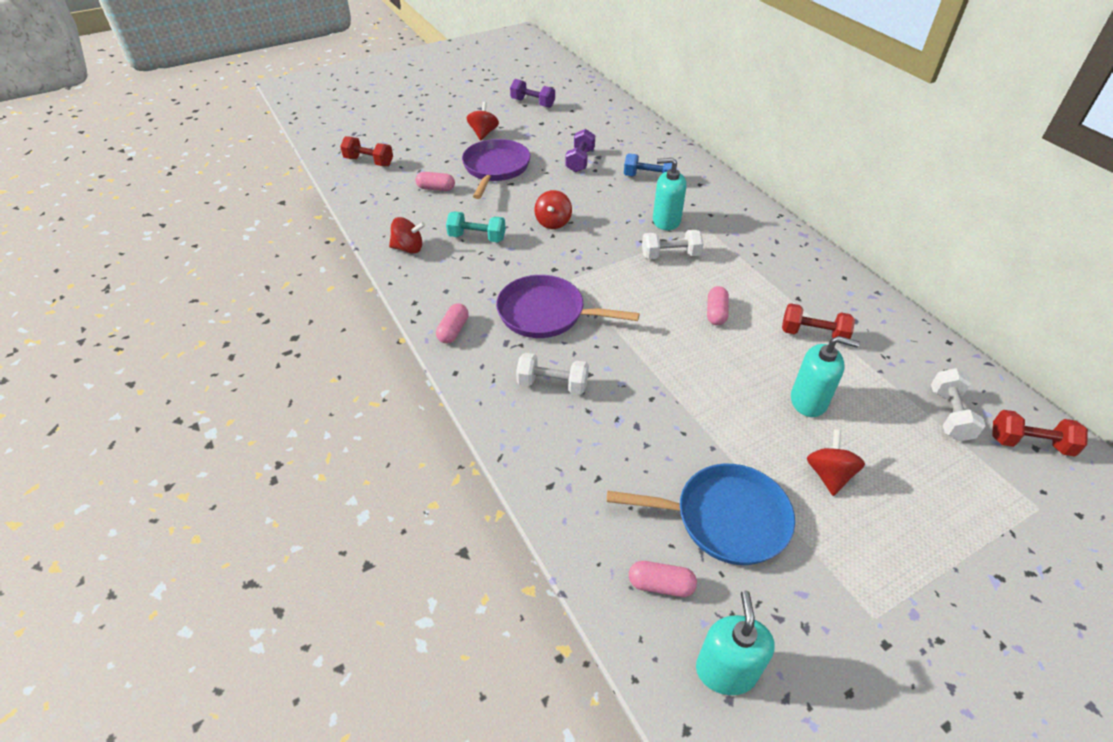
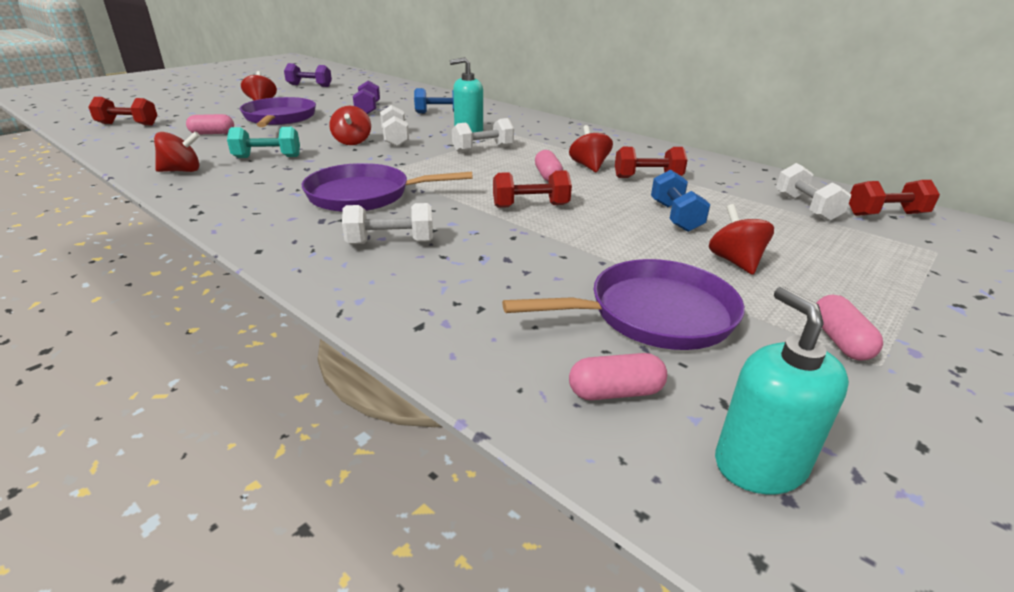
camera: 20 degrees left, 15 degrees down
pink capsule [436,303,469,343] -> pink capsule moved to [816,295,883,361]
blue pan [607,464,795,565] -> purple pan [502,259,745,350]
turquoise soap dispenser [791,336,860,417] -> blue dumbbell [651,169,710,232]
none -> white dumbbell [380,105,409,147]
none -> red dumbbell [493,170,572,208]
none -> red spinning top [569,125,613,172]

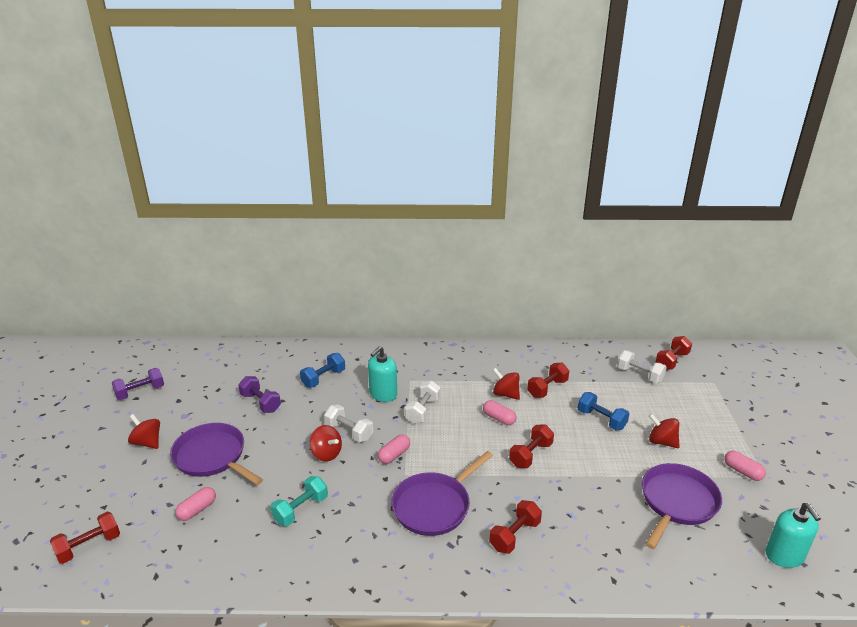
camera: 40 degrees left, 0 degrees up
red spinning top [154,132,200,172] -> none
white dumbbell [342,203,433,244] -> red dumbbell [490,500,542,554]
pink capsule [569,353,667,400] -> pink capsule moved to [378,434,410,464]
turquoise soap dispenser [715,286,849,494] -> turquoise soap dispenser turned 135 degrees counterclockwise [766,503,821,568]

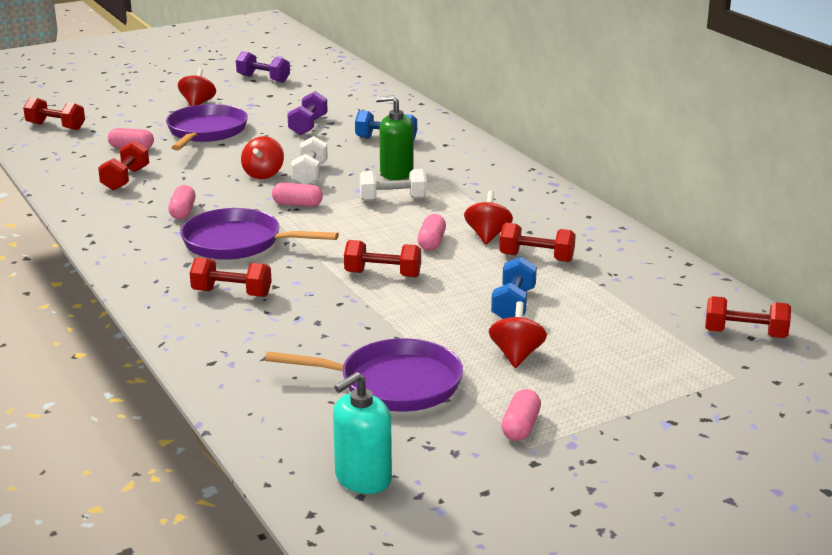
camera: 60 degrees right, 5 degrees down
turquoise dumbbell [270,476,328,526] -> none
turquoise soap dispenser [368,346,397,402] -> green soap dispenser [376,95,413,180]
white dumbbell [617,350,667,383] -> none
none -> red dumbbell [98,141,149,191]
none -> pink capsule [168,185,196,219]

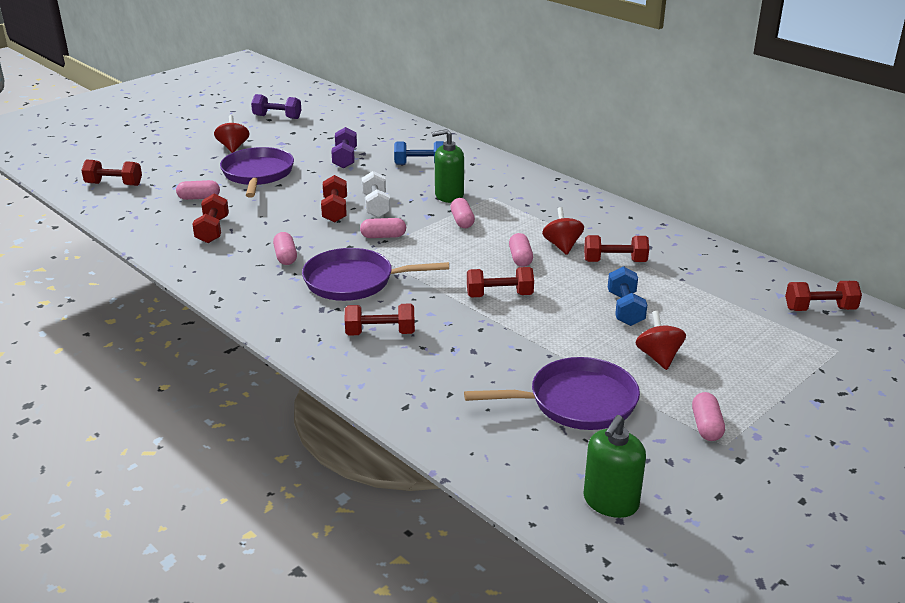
camera: 15 degrees left, 5 degrees up
red spinning top [241,136,284,179] -> red dumbbell [321,175,347,222]
turquoise soap dispenser [333,372,392,494] -> green soap dispenser [584,415,646,518]
white dumbbell [360,169,427,201] -> pink capsule [450,198,475,228]

